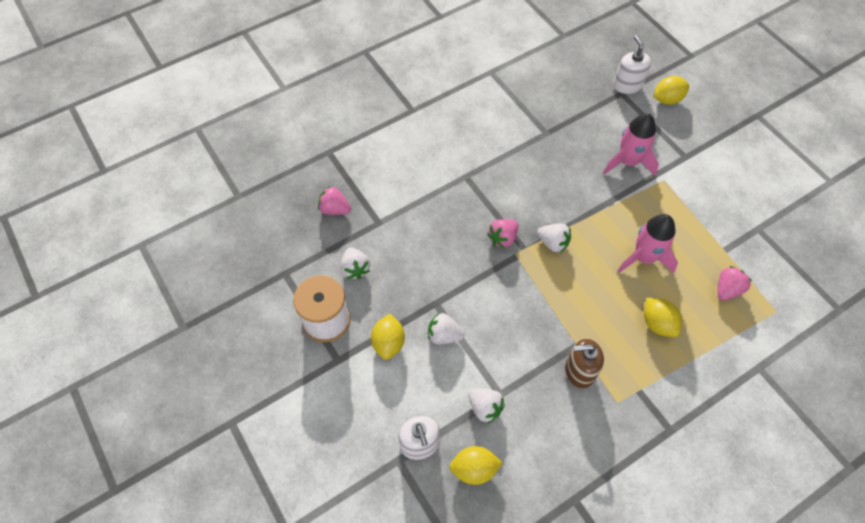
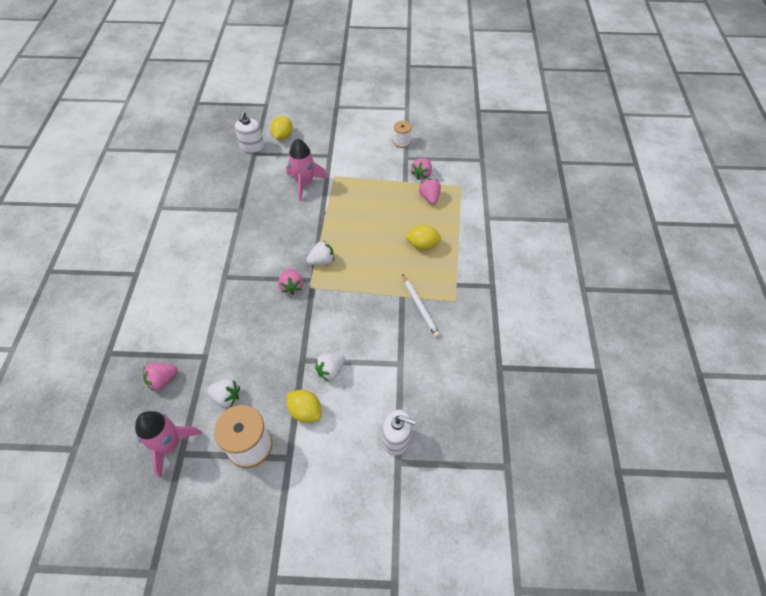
camera: 55 degrees left, 5 degrees down
yellow lemon [449,446,503,485] -> none
white strawberry [468,388,505,424] -> none
brown soap dispenser [565,338,604,388] -> white pencil [402,274,440,337]
white soap dispenser [613,35,651,94] -> white soap dispenser turned 105 degrees counterclockwise [235,111,264,153]
pink rocket [618,214,678,273] -> pink rocket moved to [135,411,202,478]
none -> white spool [393,121,412,148]
none -> pink strawberry [411,158,432,180]

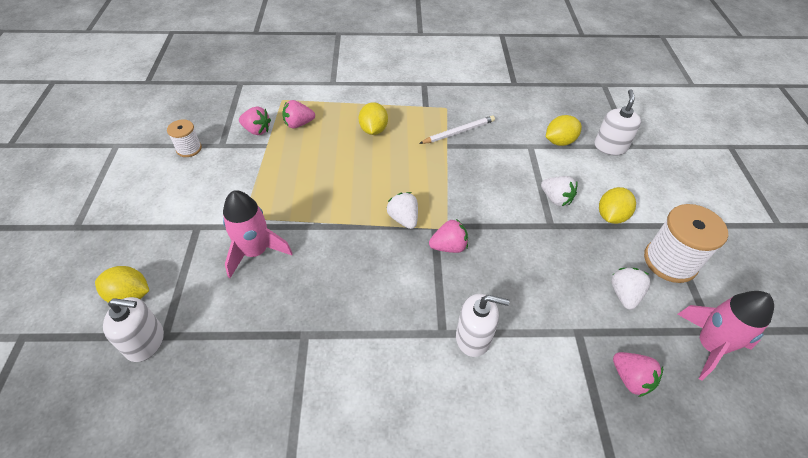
camera: 95 degrees left, 5 degrees down
none -> white soap dispenser [456,294,510,357]
none -> yellow lemon [546,115,582,146]

